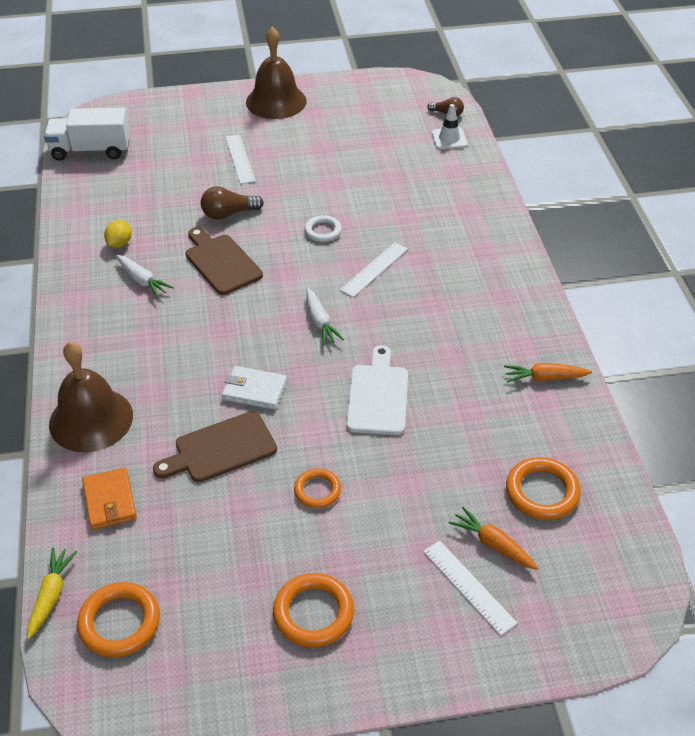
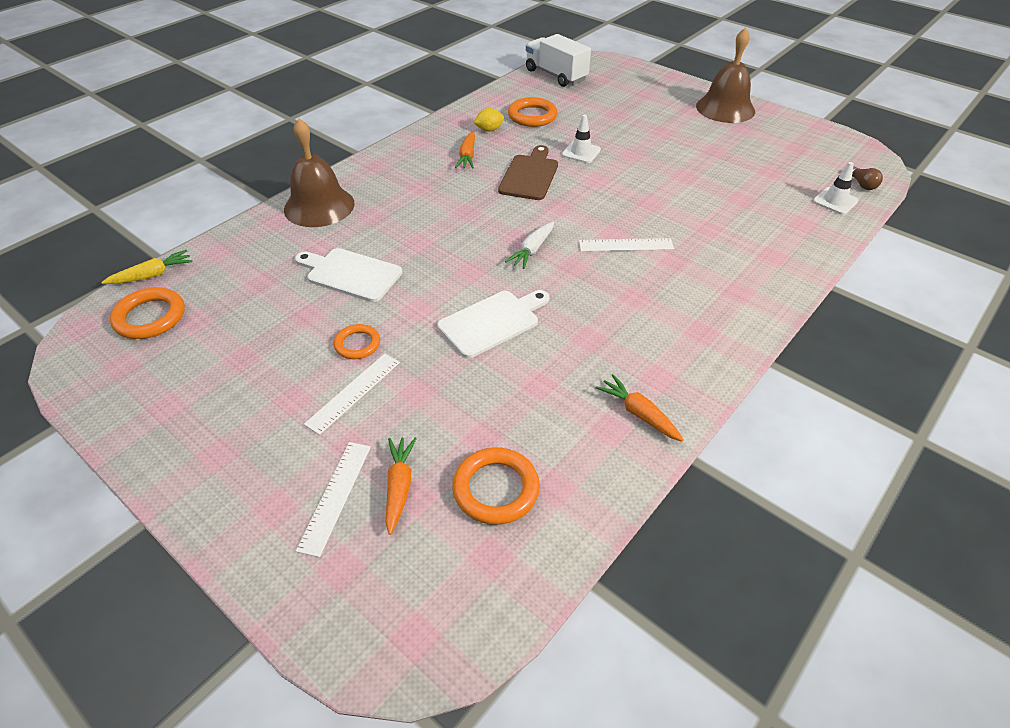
camera: 50 degrees right, 0 degrees up
orange wallet [82,467,137,530] -> none
white carrot [116,255,174,298] -> orange carrot [455,131,475,168]
brown cutting board [153,411,277,482] -> white cutting board [295,248,402,302]
brown light bulb [201,186,264,220] -> white traffic cone [562,115,601,163]
white wallet [222,366,287,410] -> none
white ruler [225,134,255,184] -> white ruler moved to [304,354,400,435]
orange ring [273,573,354,647] -> orange ring moved to [508,97,557,127]
white ring [304,215,342,242] -> none

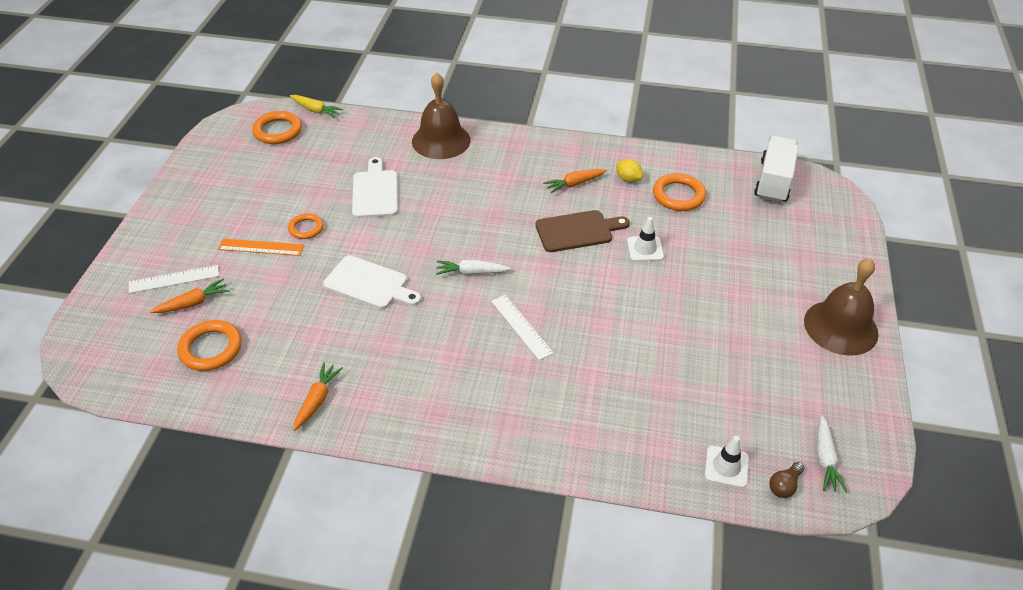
camera: 60 degrees right, 0 degrees up
white ruler [304,354,400,435] -> orange ruler [218,239,304,256]
none -> white carrot [817,416,847,493]

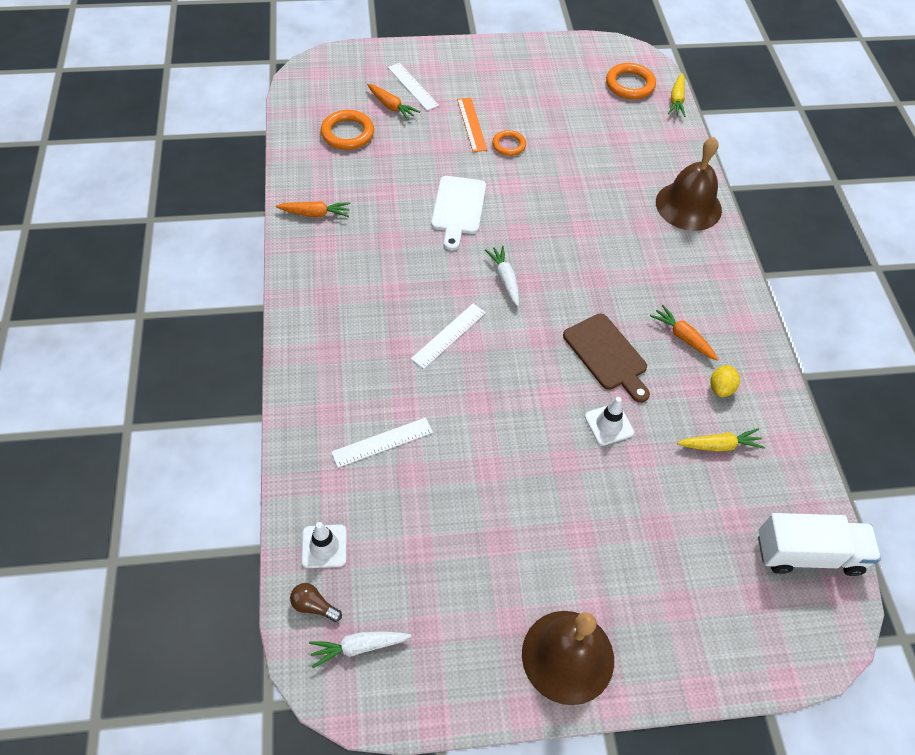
camera: 70 degrees right, 10 degrees up
white cutting board [352,157,398,218] -> none
orange ring [653,173,706,211] -> yellow carrot [677,429,765,451]
none -> white ruler [331,418,433,468]

